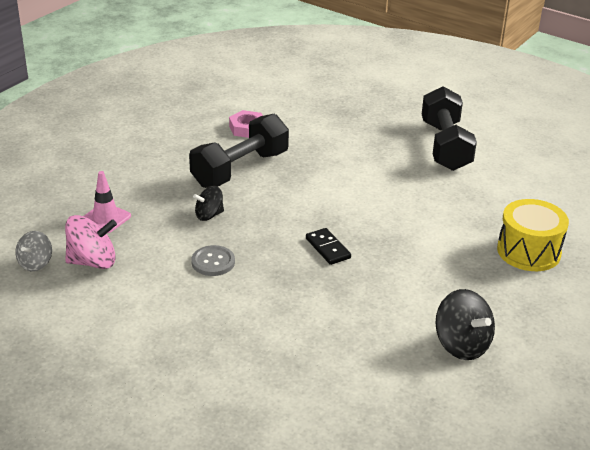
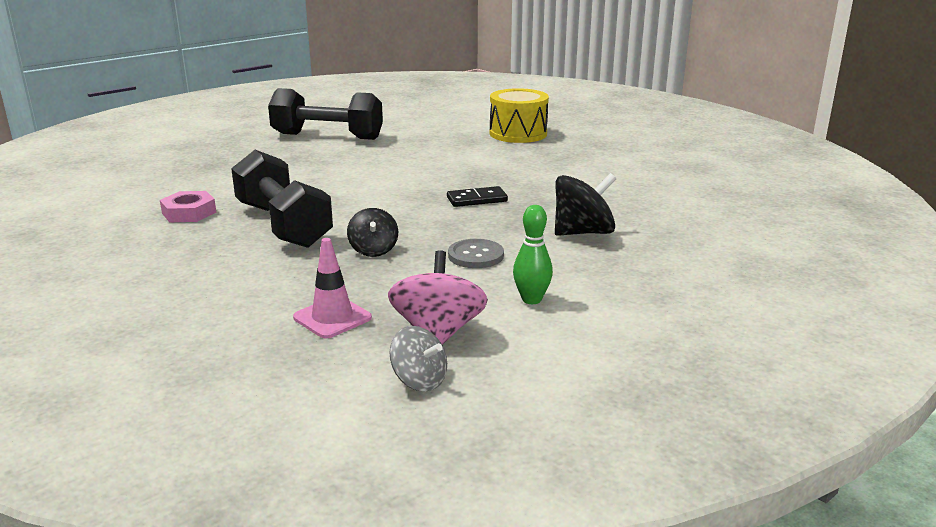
camera: 75 degrees left, 10 degrees down
black spinning top [435,289,495,360] -> black spinning top moved to [555,173,616,236]
none -> green bowling pin [513,205,553,304]

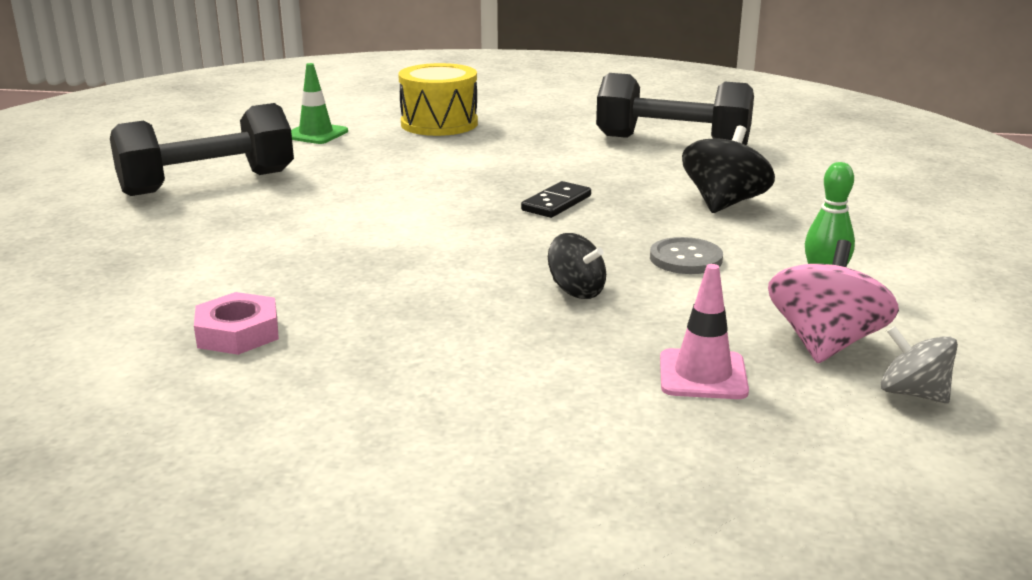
camera: 40 degrees left, 0 degrees up
black dumbbell [231,150,333,248] -> black dumbbell moved to [596,73,754,145]
pink spinning top [388,250,488,345] -> pink spinning top turned 60 degrees clockwise [768,240,899,363]
grey spinning top [390,326,447,391] -> grey spinning top turned 135 degrees counterclockwise [881,326,958,403]
none -> green traffic cone [291,63,348,144]

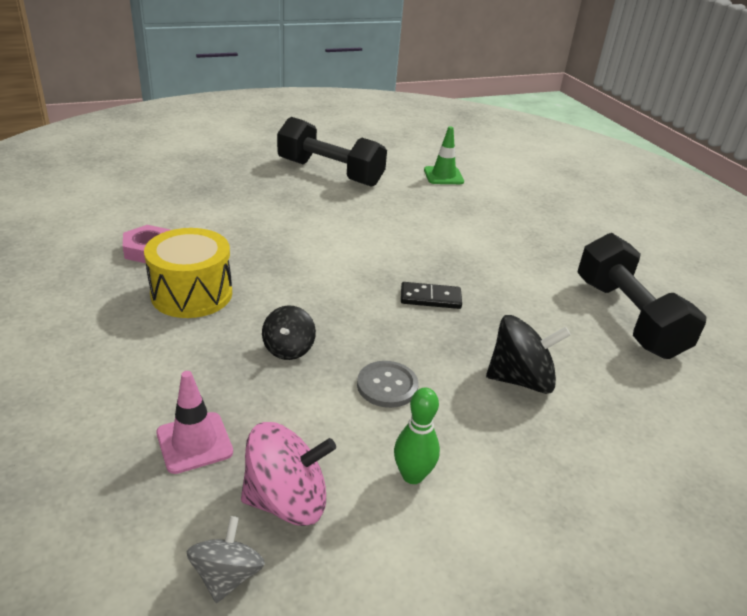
camera: 55 degrees right, 10 degrees up
yellow drum [398,63,478,136] -> yellow drum moved to [144,228,232,318]

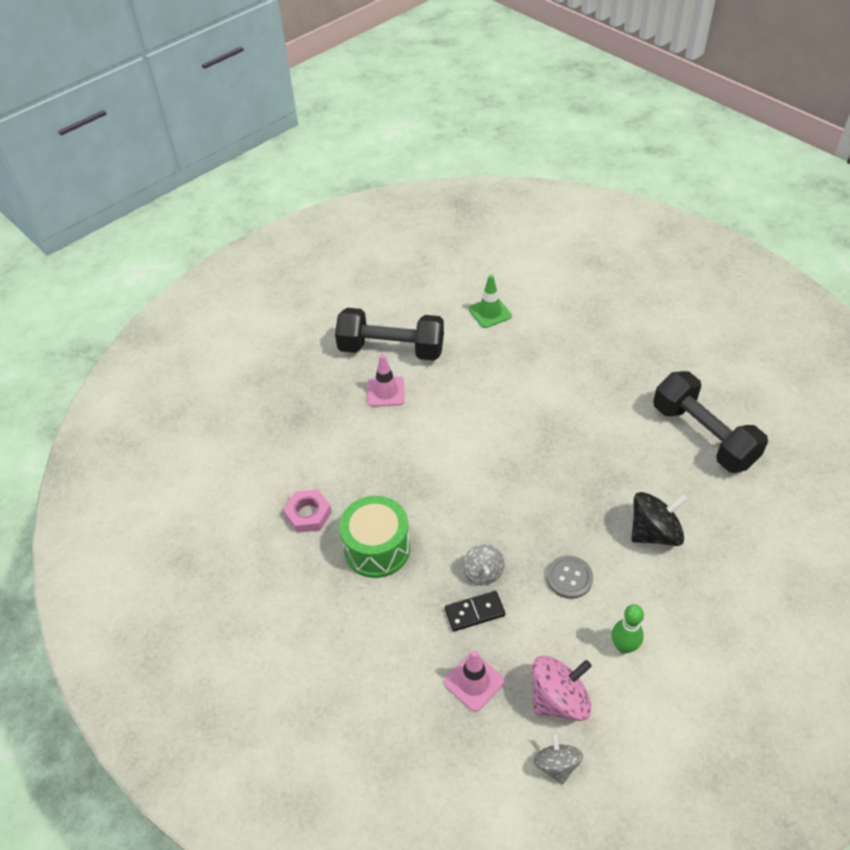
camera: 15 degrees left, 15 degrees up
yellow drum [144,228,232,318] -> green drum [339,496,410,578]
black spinning top [262,305,316,360] -> grey spinning top [462,544,504,585]
black domino [401,282,462,309] -> black domino moved to [445,591,505,631]
none -> pink traffic cone [368,354,405,407]

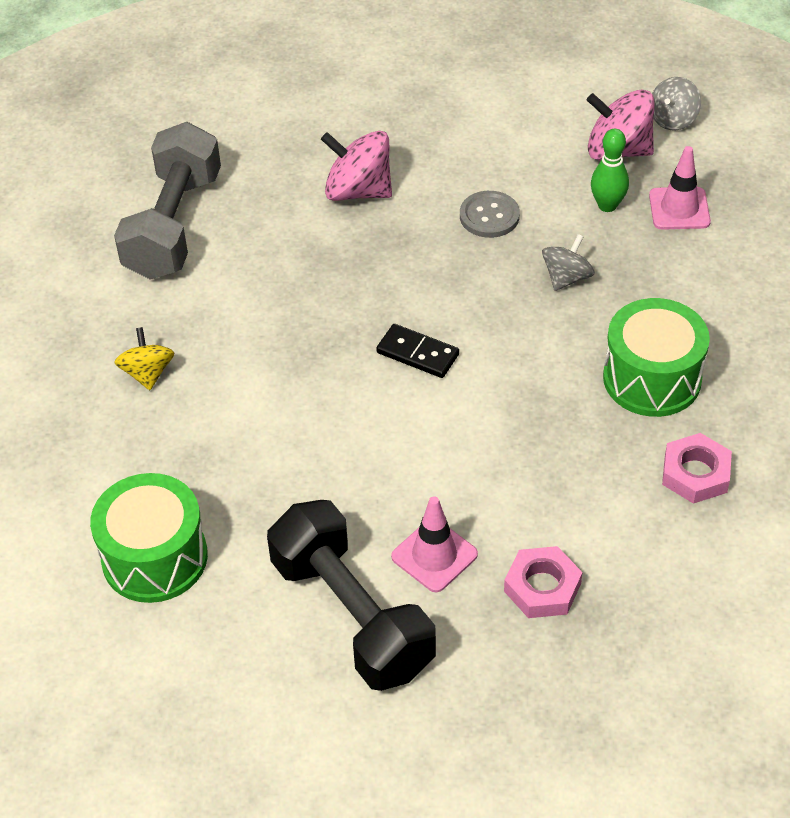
camera: 135 degrees left, 0 degrees up
black domino [445,591,505,631] -> black domino moved to [376,324,459,378]
green traffic cone [469,275,512,328] -> green drum [90,473,208,603]
green bowling pin [612,604,644,654] -> green bowling pin moved to [591,129,629,212]
black spinning top [631,492,688,546] -> pink spinning top [321,131,392,201]
black dumbbell [653,371,768,473] -> grey dumbbell [114,122,221,280]
none -> yellow spinning top [114,327,174,390]
none -> pink nut [504,546,582,618]

